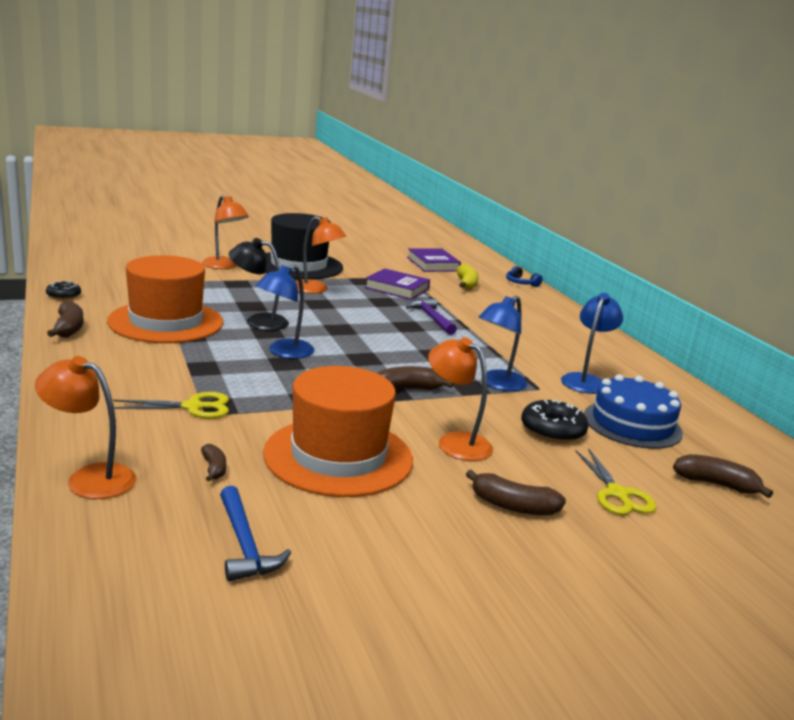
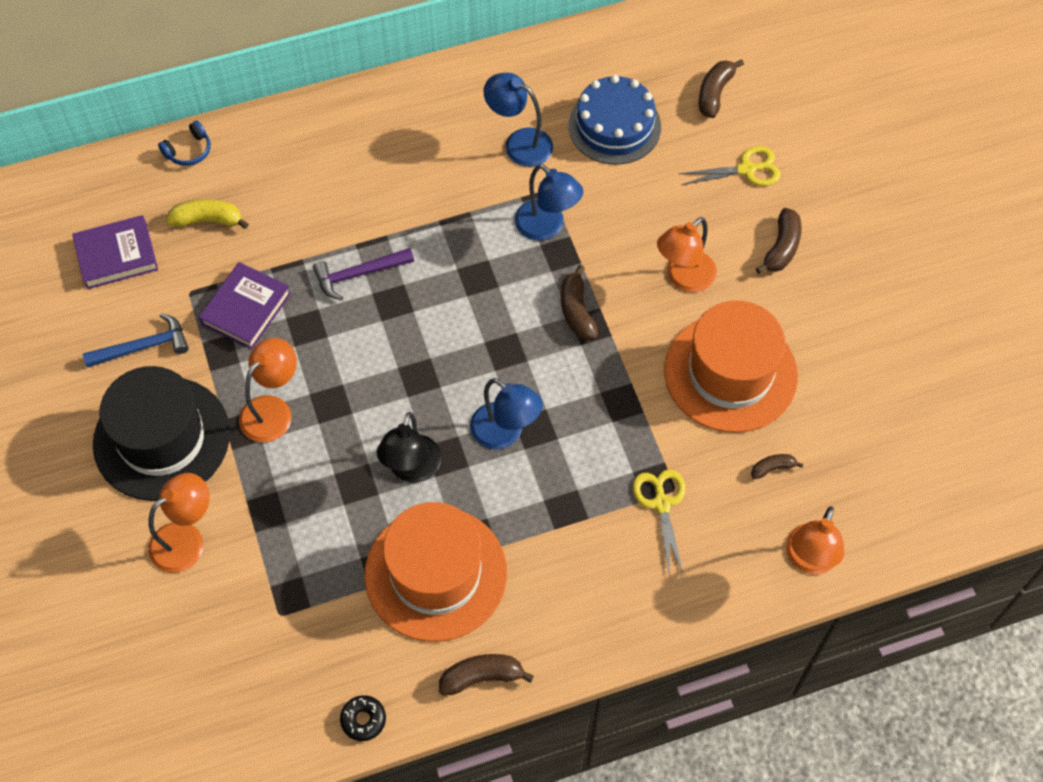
camera: 85 degrees left, 40 degrees up
blue hammer [220,486,291,581] -> blue hammer moved to [83,313,189,368]
black donut [521,400,589,443] -> none

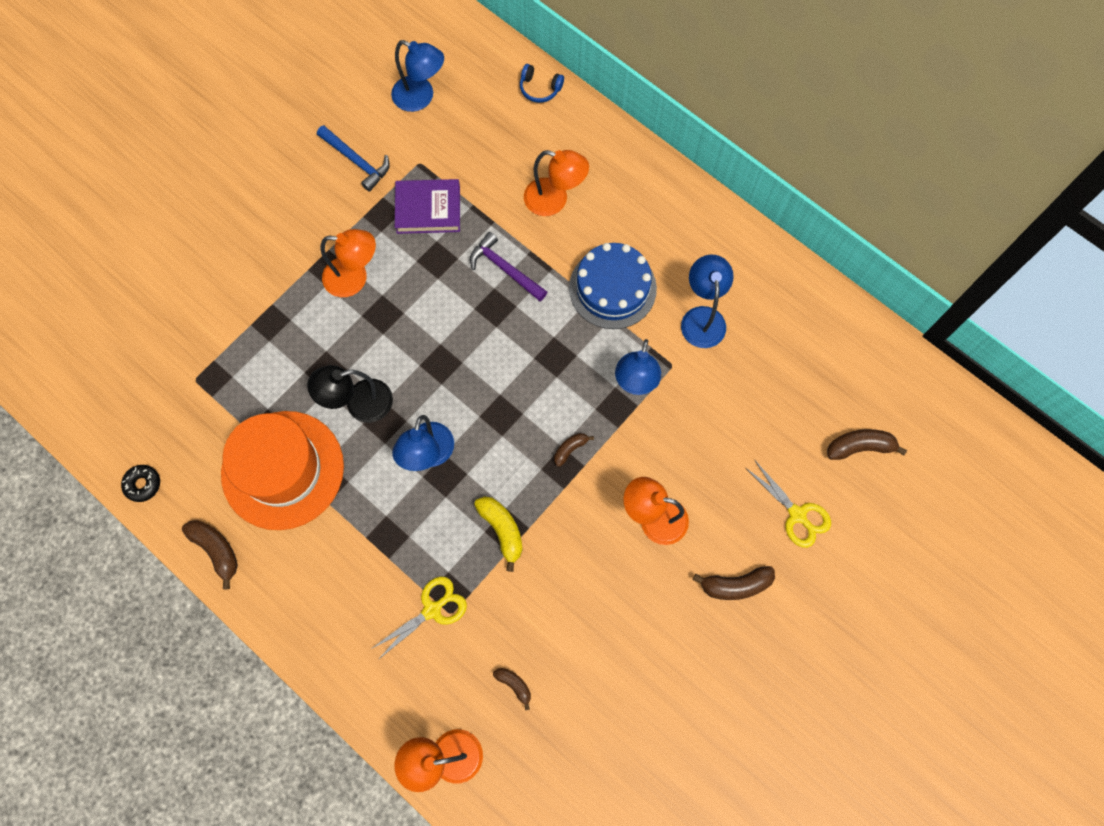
camera: 60 degrees right, 10 degrees up
purple book [72,215,158,289] -> blue lamp [391,40,444,112]
black hat [93,366,230,501] -> none
orange lamp [148,473,210,573] -> orange lamp moved to [524,150,589,216]
yellow banana [166,199,249,229] -> yellow banana moved to [474,496,523,572]
brown banana [561,265,598,340] -> brown banana [554,433,594,467], size x0.61
blue cake [569,75,661,164] -> blue cake moved to [569,243,657,329]
orange hat [664,300,798,433] -> none

